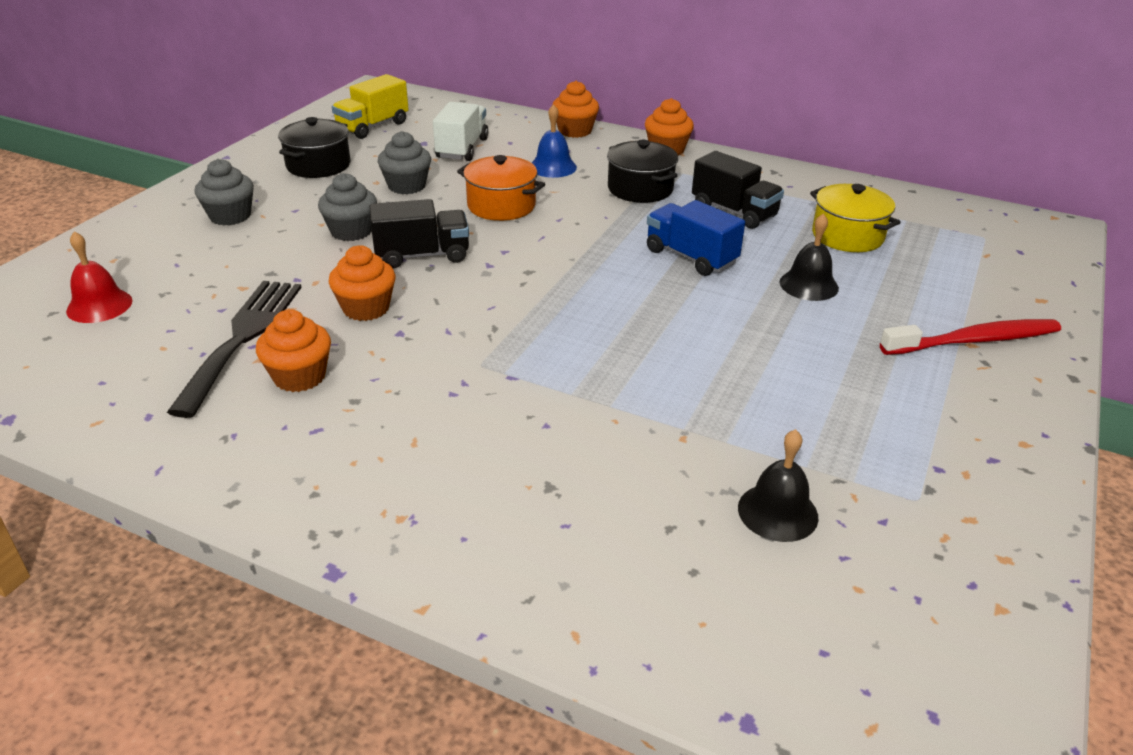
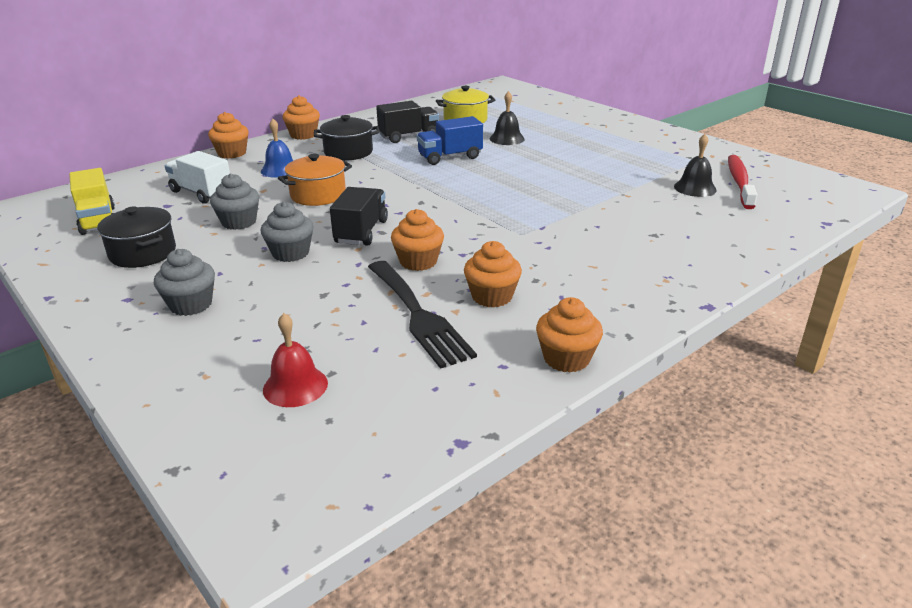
camera: 65 degrees left, 5 degrees down
black fork [167,281,301,418] -> black fork turned 150 degrees counterclockwise [368,261,477,369]
red toothbrush [880,319,1061,355] -> red toothbrush moved to [728,155,757,209]
none -> orange cupcake [536,297,603,373]

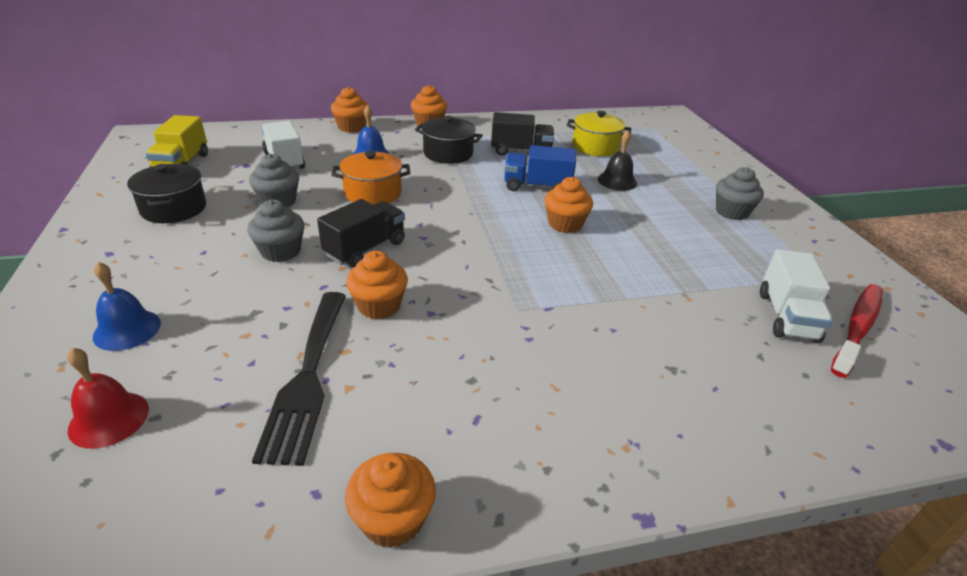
camera: 25 degrees right, 5 degrees up
grey cupcake [154,249,215,316] -> grey cupcake moved to [716,167,764,220]
orange cupcake [464,241,522,308] -> orange cupcake moved to [545,177,593,233]
black bell [674,134,717,197] -> white truck [760,249,833,343]
none -> blue bell [93,262,161,351]

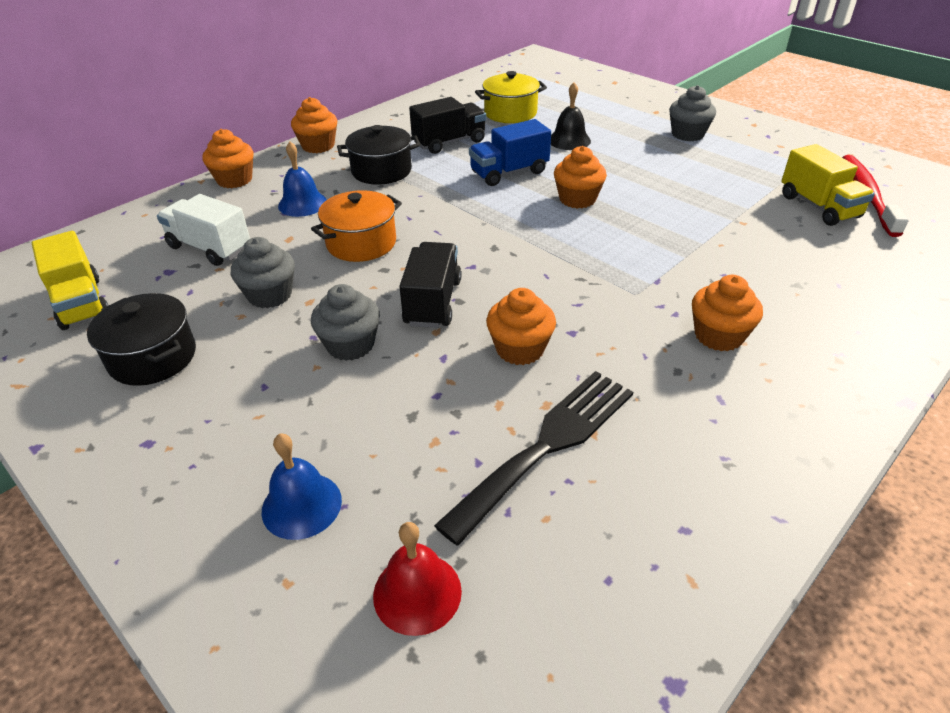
camera: 30 degrees left, 5 degrees up
black fork [252,292,346,466] -> black fork turned 105 degrees counterclockwise [434,371,633,546]
orange cupcake [345,453,436,548] -> orange cupcake moved to [692,275,763,351]
white truck [760,249,833,343] -> yellow truck [781,144,875,226]

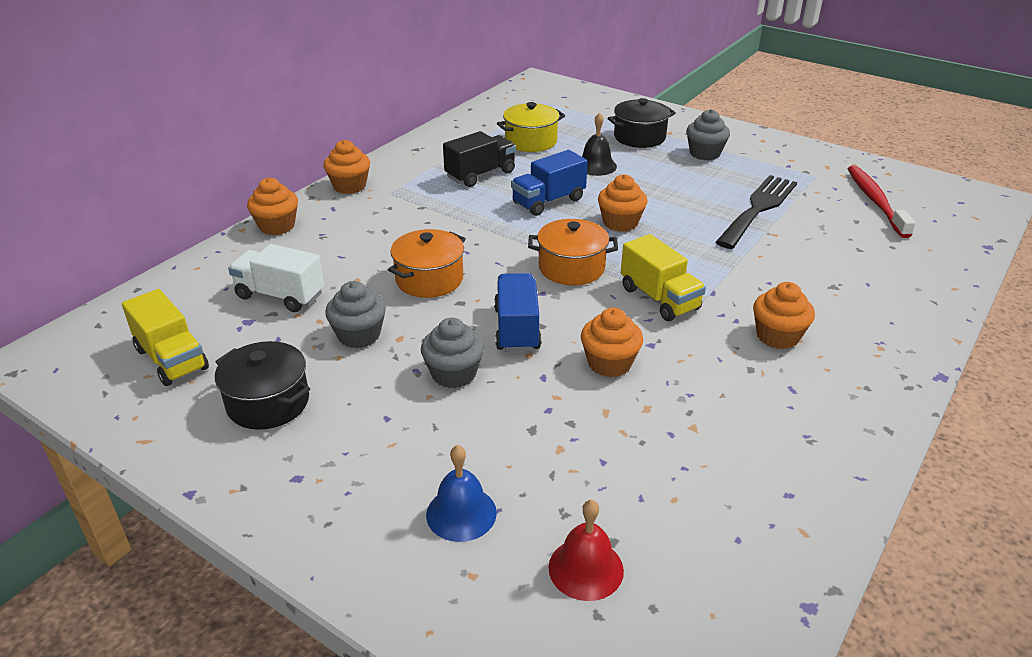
camera: 10 degrees left, 5 degrees down
blue bell [278,141,327,217] -> none
black pot [337,125,421,185] -> black pot moved to [608,98,676,148]
black truck [399,242,462,328] -> blue truck [494,273,542,352]
black fork [434,371,633,546] -> black fork moved to [716,175,797,249]
yellow truck [781,144,875,226] -> yellow truck moved to [621,234,706,321]
none -> orange pot [528,219,618,285]

